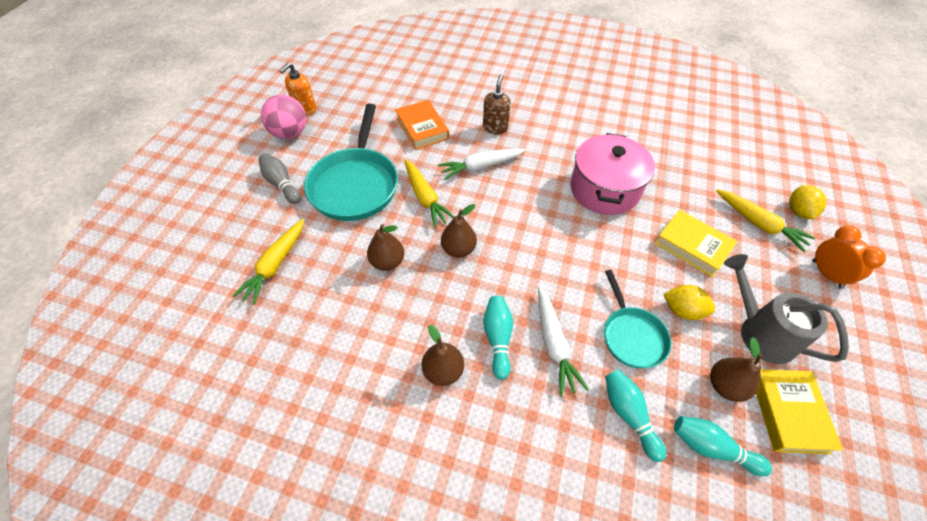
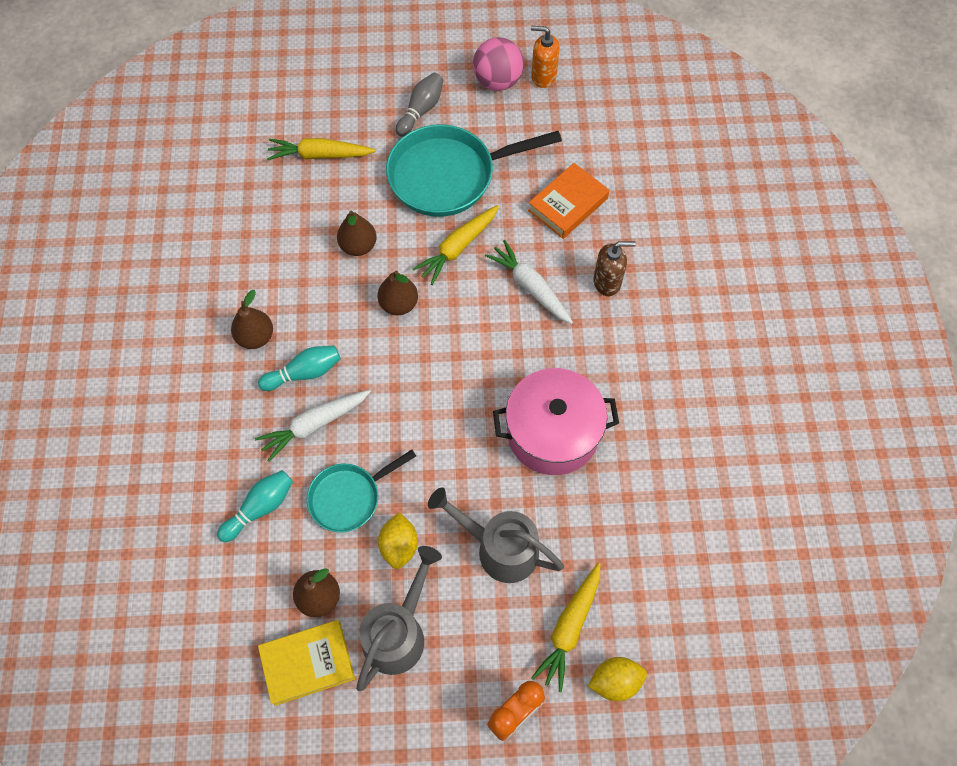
camera: 70 degrees right, 10 degrees up
yellow book [655,210,738,277] -> grey watering can [428,487,564,583]
turquoise bowling pin [674,416,772,476] -> none

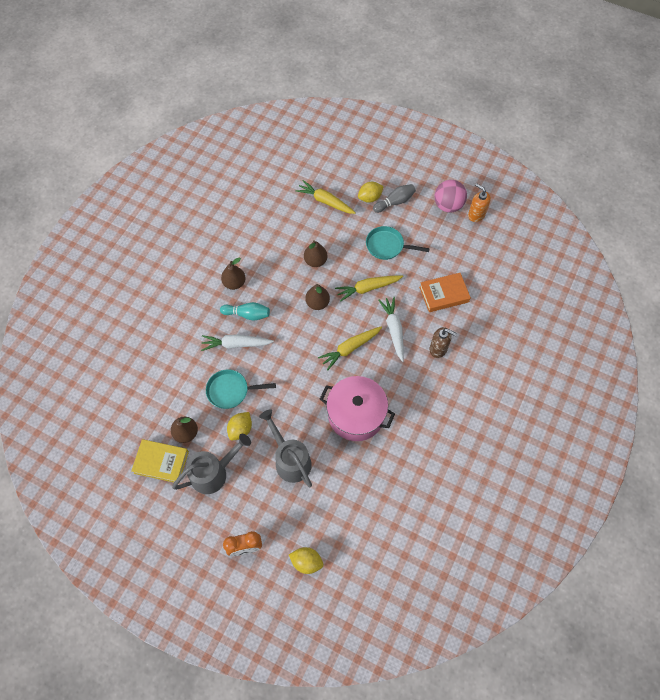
camera: 30 degrees right, 0 degrees up
turquoise bowling pin [217,470,293,542] -> none
turquoise pan [386,125,562,217] -> turquoise pan [366,226,430,260], size x0.58
yellow carrot [531,563,600,693] -> yellow carrot moved to [318,326,382,370]
none -> yellow lemon [358,182,384,203]

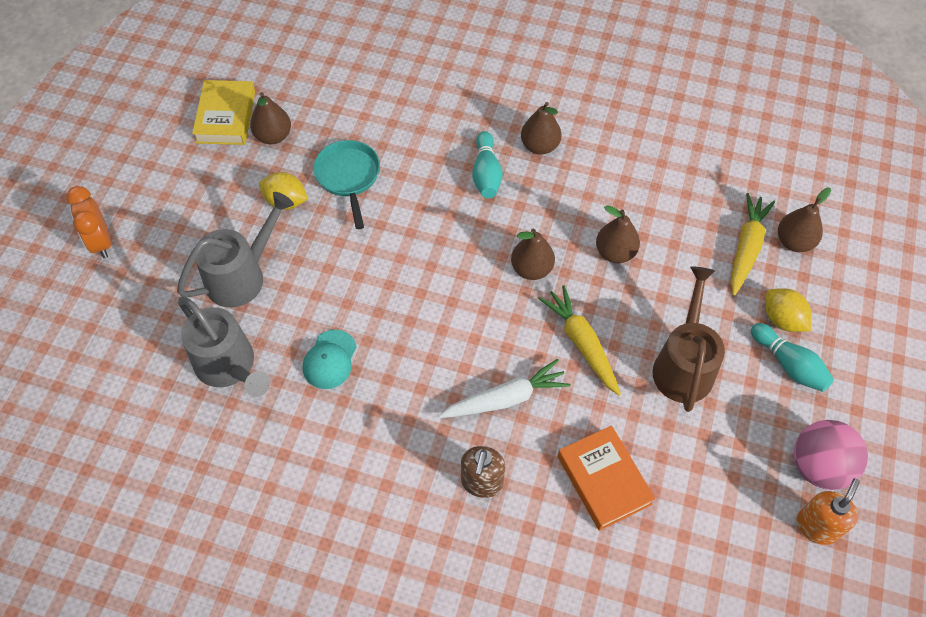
camera: 80 degrees right, 5 degrees down
grey watering can [172,434,251,494] -> grey watering can moved to [178,297,270,397]
white carrot [201,334,274,351] -> none
yellow lemon [289,547,324,574] -> none
yellow carrot [318,326,382,370] -> none
pink pot [320,376,395,441] -> turquoise cap [303,329,357,389]
turquoise pan [366,226,430,260] -> brown watering can [652,266,725,412]
grey bowling pin [373,184,416,213] -> turquoise bowling pin [751,323,834,392]
none -> brown pear [778,188,831,252]

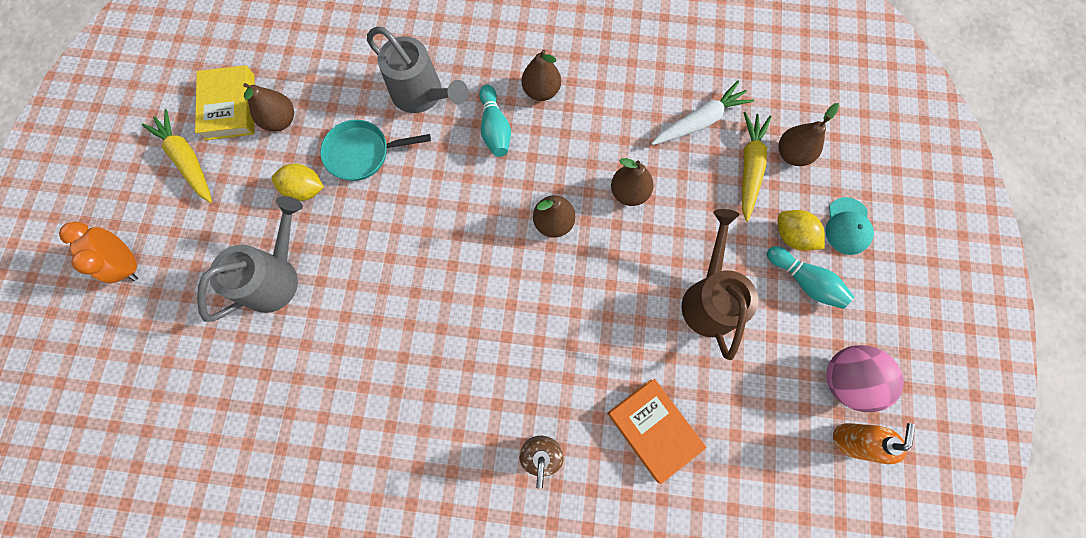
camera: 10 degrees left, 15 degrees up
grey watering can [178,297,270,397] -> grey watering can moved to [367,26,468,113]
turquoise cap [303,329,357,389] -> turquoise cap moved to [825,197,874,255]
turquoise pan [313,140,380,229] -> turquoise pan turned 75 degrees counterclockwise [320,120,431,181]
white carrot [439,359,571,418] -> white carrot moved to [651,81,754,145]
yellow carrot [538,285,621,396] -> yellow carrot moved to [142,109,212,203]

